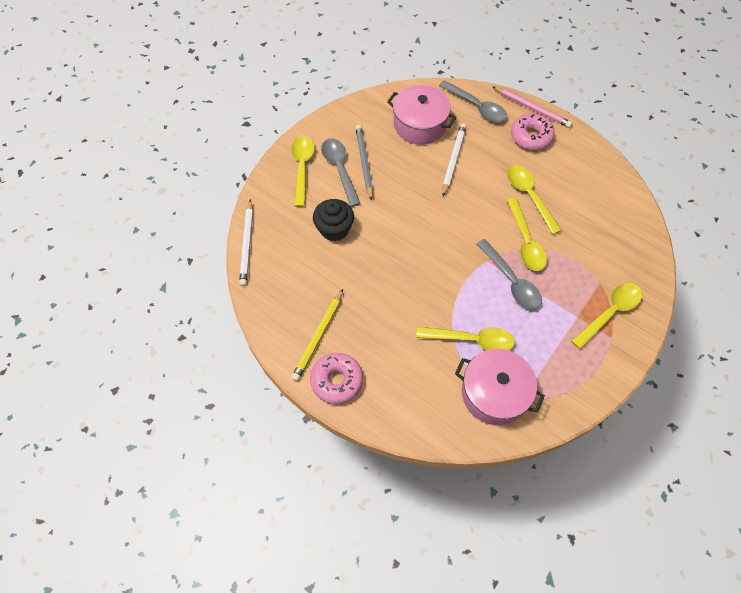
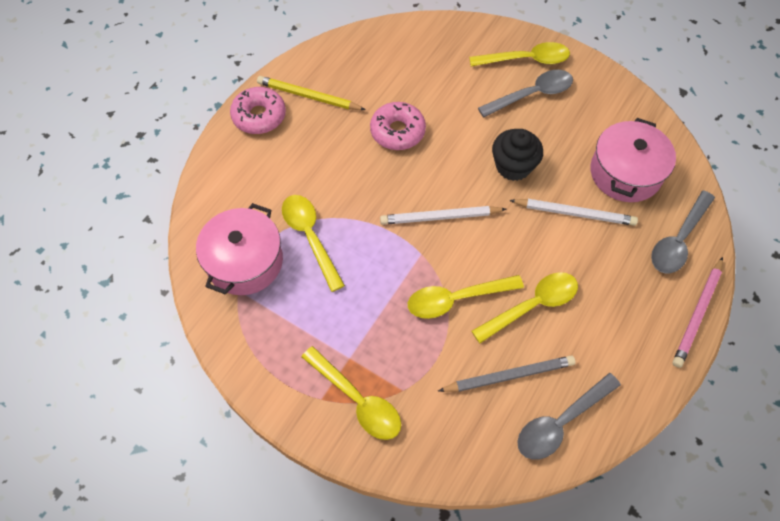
camera: 85 degrees right, 0 degrees up
white pencil [239,199,253,287] -> white pencil moved to [380,206,506,225]
black cupcake [313,199,354,241] -> black cupcake moved to [492,129,543,181]
grey pencil [356,125,373,201] -> grey pencil moved to [438,355,576,392]
yellow spoon [416,327,515,351] -> yellow spoon turned 150 degrees clockwise [282,195,345,292]
grey spoon [476,239,542,309] -> grey spoon moved to [517,373,621,460]
pink donut [511,114,555,150] -> pink donut moved to [370,102,426,150]

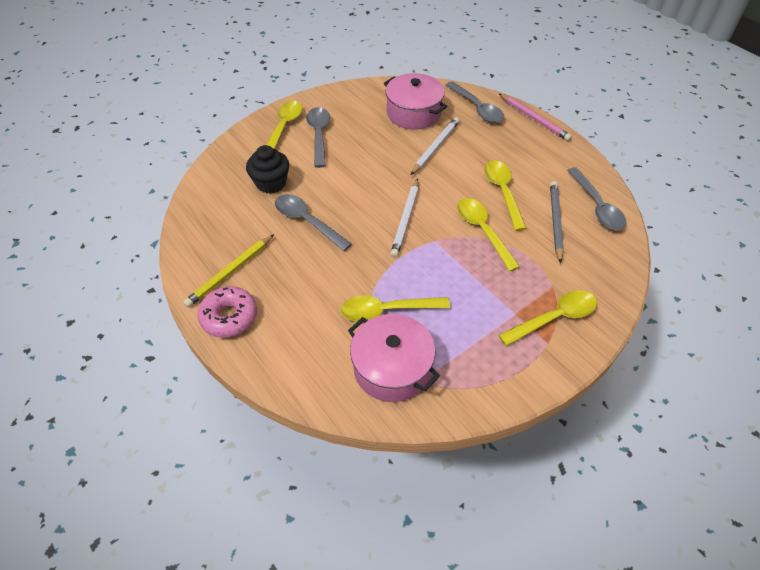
camera: 70 degrees left, 10 degrees down
pink donut [370,102,426,150] -> grey spoon [275,194,352,251]
yellow spoon [408,275,524,319] -> yellow spoon turned 150 degrees clockwise [457,198,520,271]
black cupcake [492,129,543,181] -> black cupcake moved to [246,145,289,194]

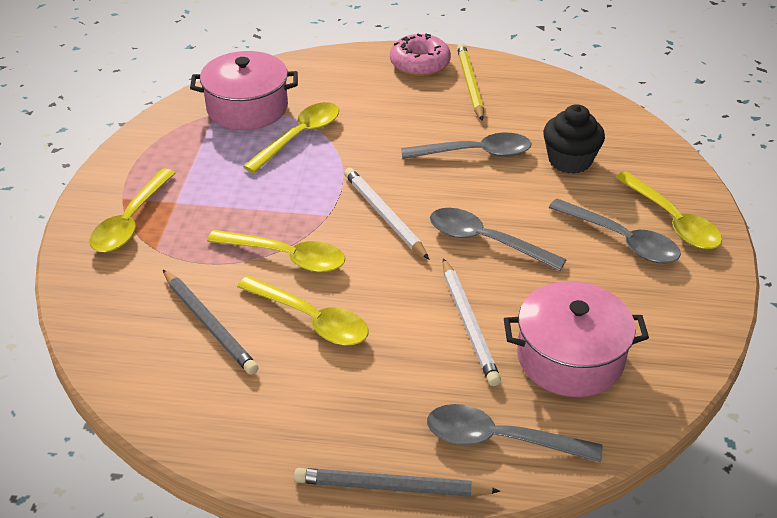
camera: 135 degrees right, 10 degrees down
pink pencil [499,94,572,141] -> grey pencil [294,468,501,497]
grey spoon [567,167,627,230] -> grey spoon moved to [430,208,567,271]

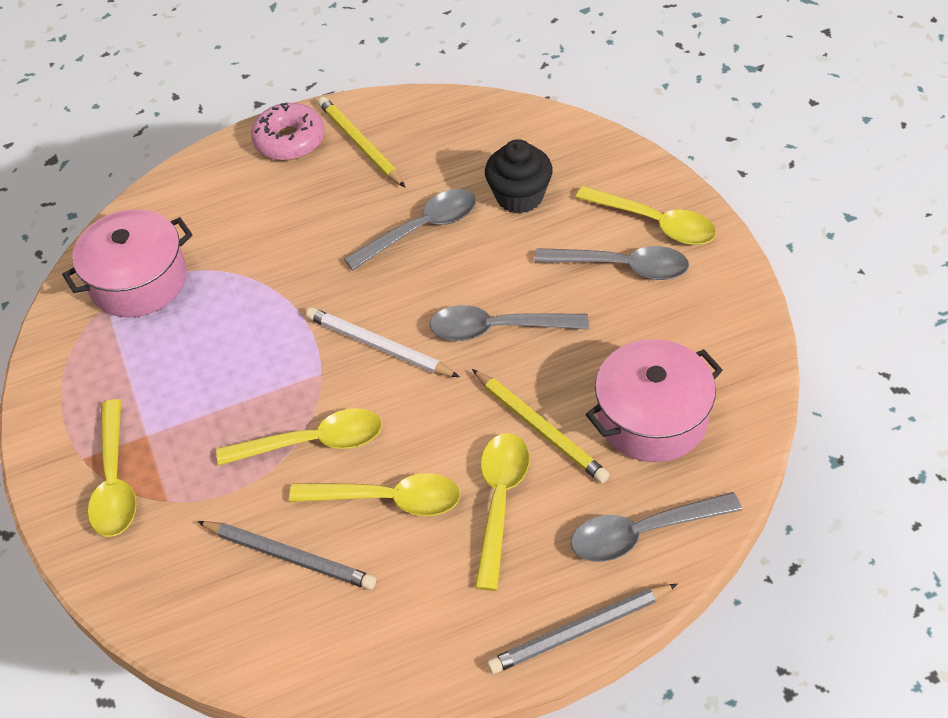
camera: 25 degrees left, 10 degrees up
yellow spoon [243,102,339,173] -> yellow spoon moved to [475,433,529,591]
white pencil [443,258,501,386] -> yellow pencil [472,369,610,483]

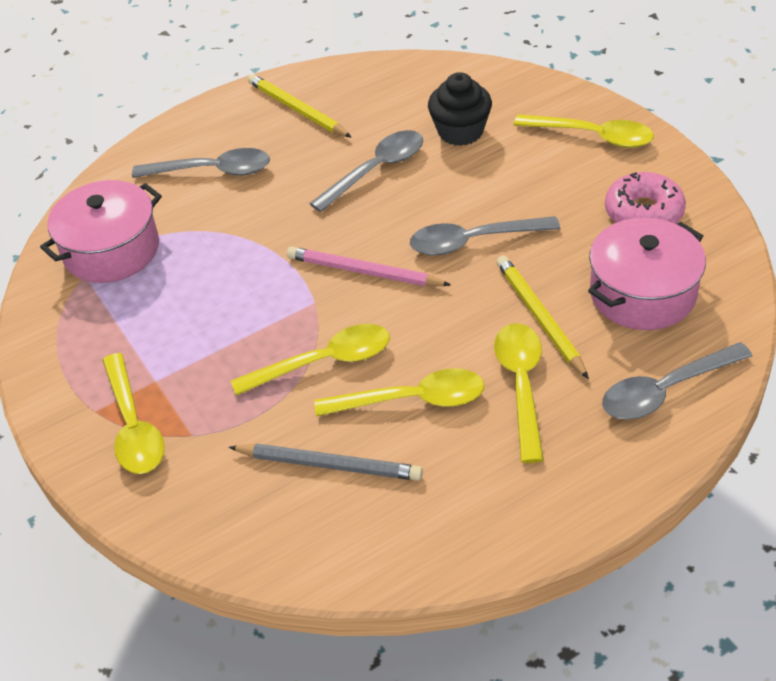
camera: 10 degrees left, 5 degrees down
pink donut [251,103,324,161] -> pink donut moved to [605,172,686,224]
white pencil [306,307,459,377] -> pink pencil [287,247,451,286]
yellow pencil [472,369,610,483] -> yellow pencil turned 150 degrees counterclockwise [496,255,589,379]
grey pencil [487,584,677,674] -> none
grey spoon [534,246,689,280] -> grey spoon moved to [132,148,270,178]

